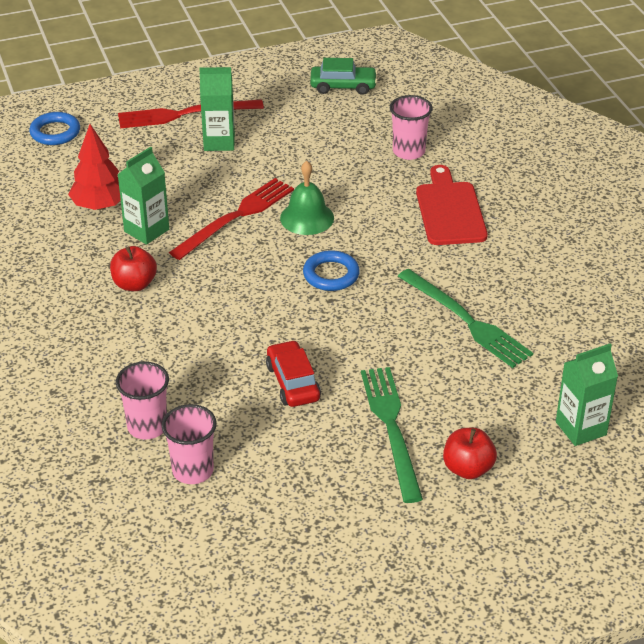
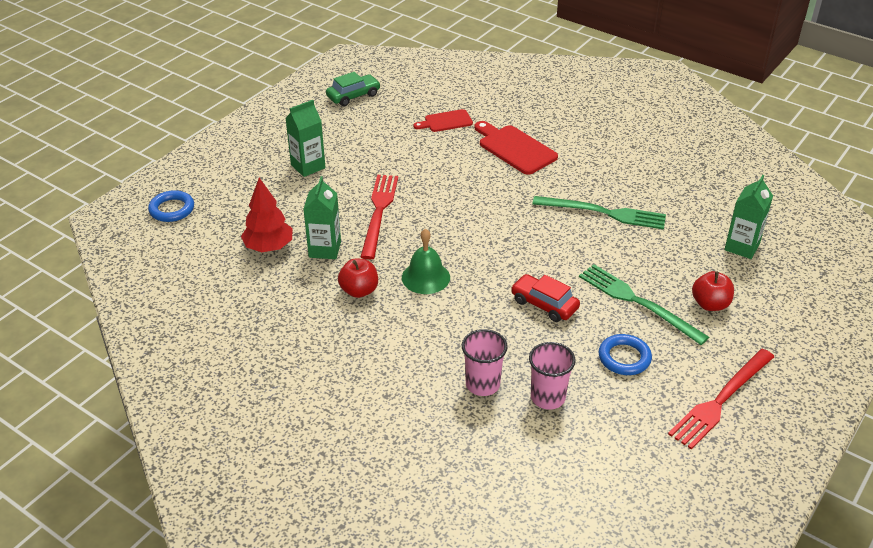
camera: 35 degrees left, 0 degrees up
red fork [118,99,264,128] -> red fork moved to [668,349,774,449]
green bell [280,161,334,235] -> green bell moved to [402,229,450,294]
blue ring [303,250,360,291] -> blue ring moved to [598,334,652,375]
pink cup [390,95,433,160] -> red cutting board [414,109,473,132]

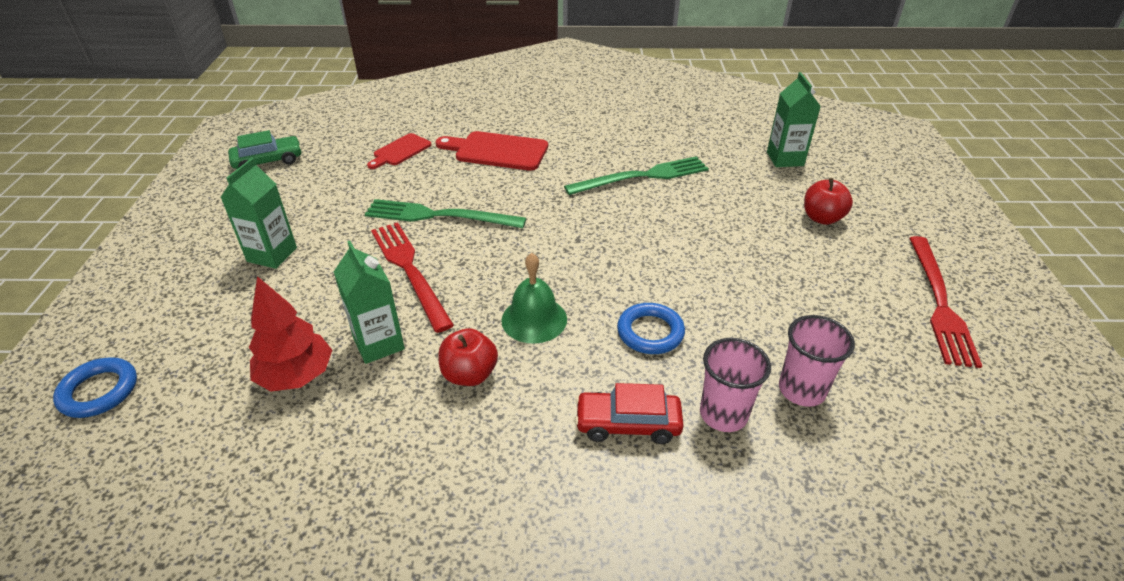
camera: 35 degrees left, 0 degrees up
green car [326,72,381,106] -> green car turned 45 degrees clockwise [228,130,302,169]
red car [511,274,580,322] -> red car moved to [575,383,684,444]
green fork [579,264,709,345] -> green fork moved to [365,199,526,228]
blue ring [598,334,652,375] -> blue ring moved to [617,303,685,354]

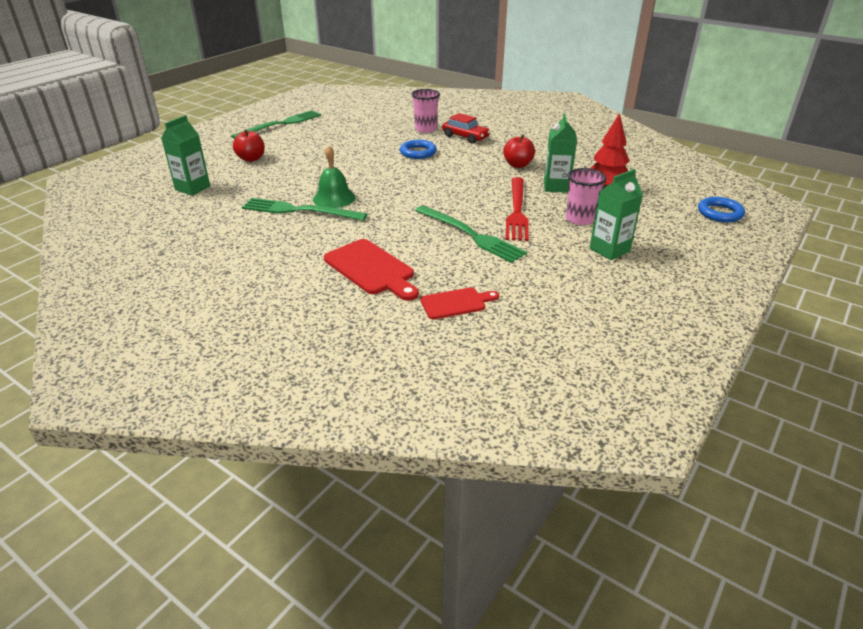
camera: 145 degrees left, 5 degrees down
green car [228,130,302,169] -> none
green bell [501,253,567,343] -> green bell moved to [313,146,355,208]
pink cup [779,315,855,407] -> pink cup moved to [566,168,606,225]
red fork [909,236,982,368] -> green fork [231,110,321,139]

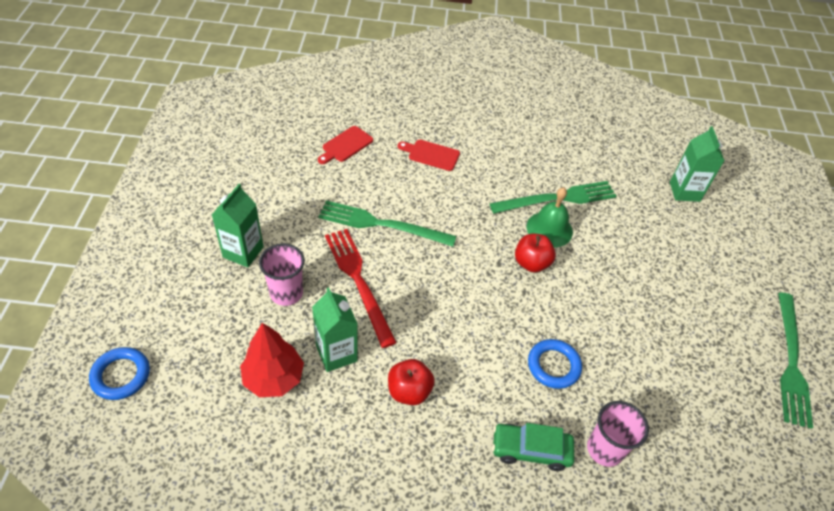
camera: 145 degrees right, 15 degrees up
red apple [233,129,265,162] -> red apple moved to [515,234,556,273]
red cutting board [324,239,419,301] -> red cutting board [398,140,460,171], size x0.62
red car [442,113,490,144] -> green car [492,423,574,471]

